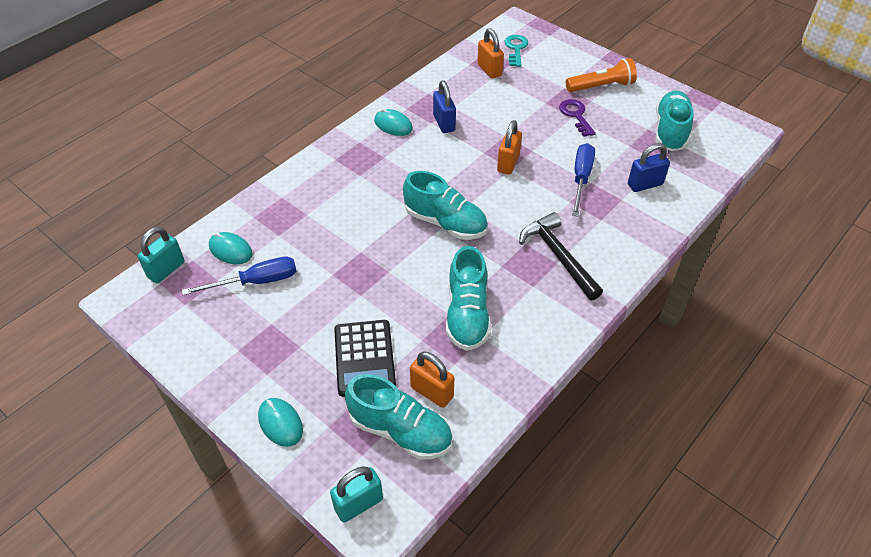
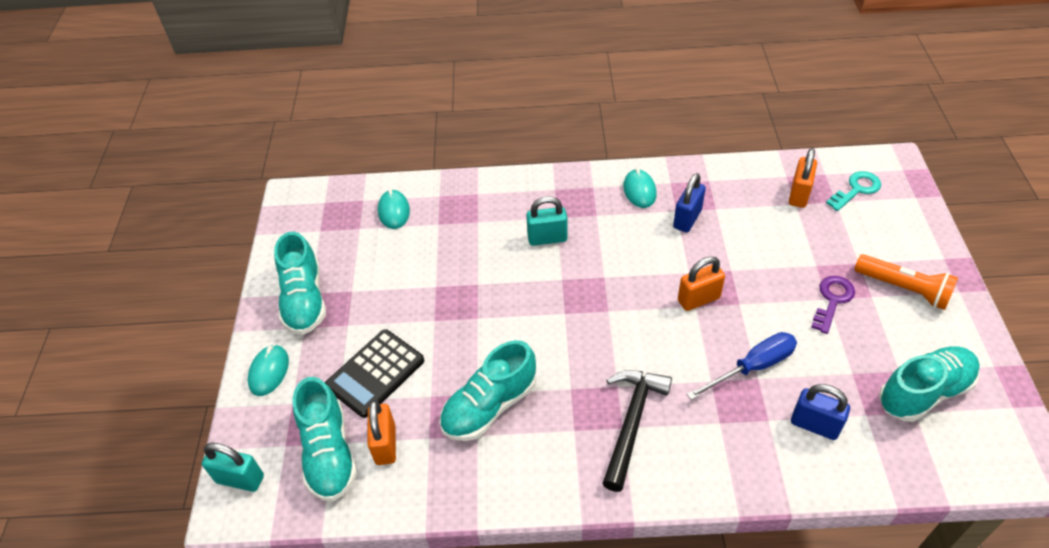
camera: 50 degrees right, 0 degrees up
turquoise padlock [138,227,185,283] -> turquoise padlock moved to [526,196,568,246]
blue screwdriver [182,257,297,295] -> none
turquoise shoe [403,171,488,240] -> turquoise shoe moved to [274,232,326,335]

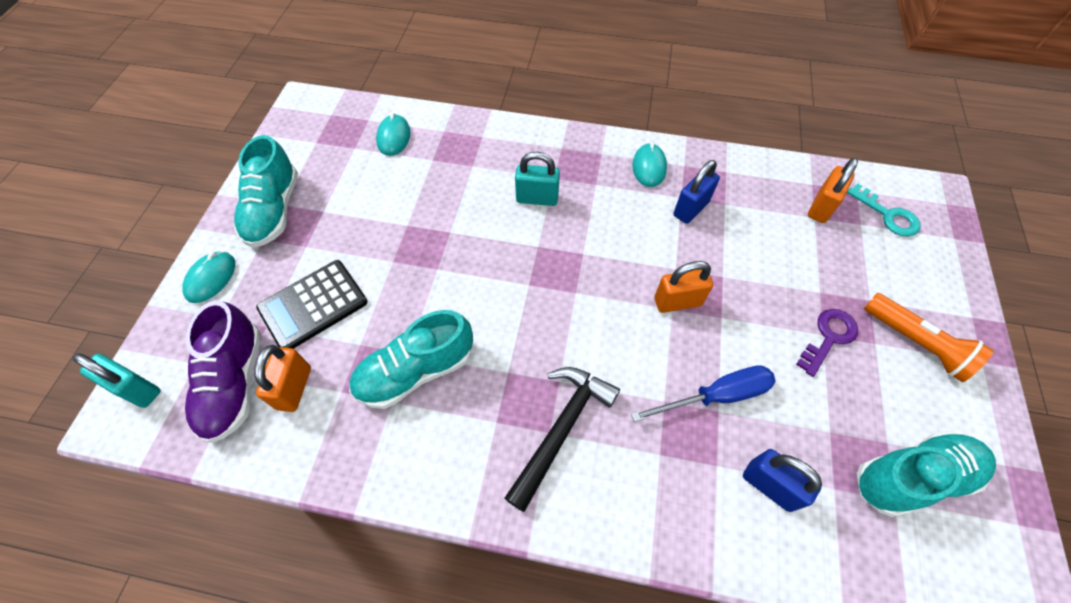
camera: 10 degrees right, 10 degrees up
turquoise shoe [293,377,358,501] -> purple shoe [185,300,261,443]
turquoise key [826,171,881,211] -> turquoise key turned 75 degrees clockwise [847,183,921,237]

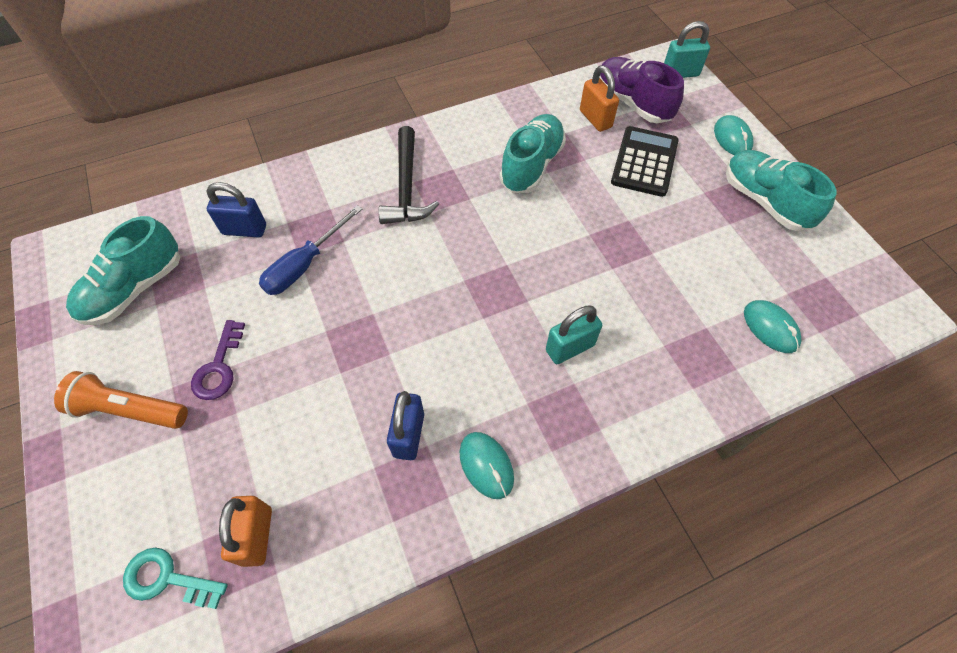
camera: 145 degrees right, 0 degrees up
orange padlock [654,261,713,313] -> none

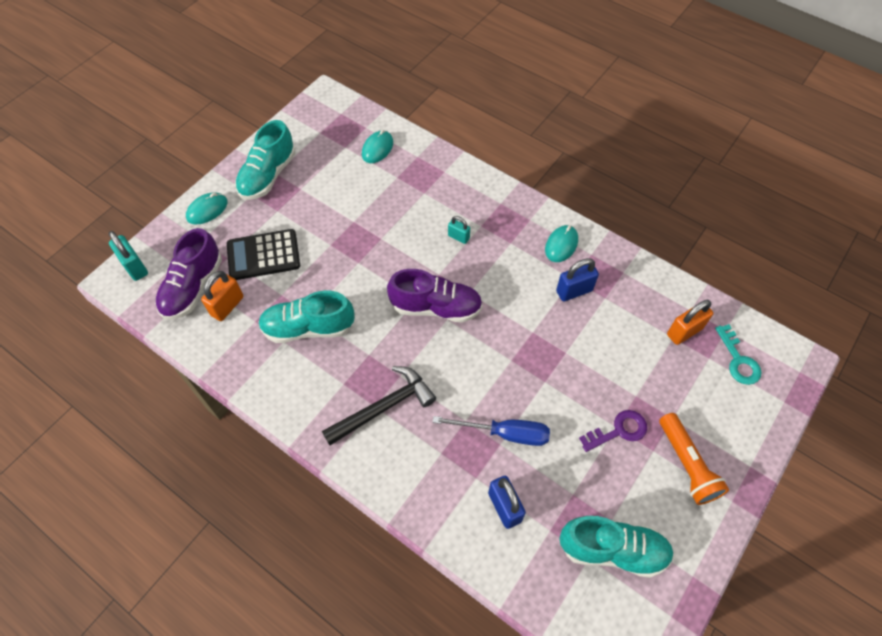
camera: 120 degrees left, 0 degrees up
turquoise padlock [546,305,602,364] -> turquoise padlock [448,216,470,244], size x0.62
none -> purple shoe [387,269,483,323]

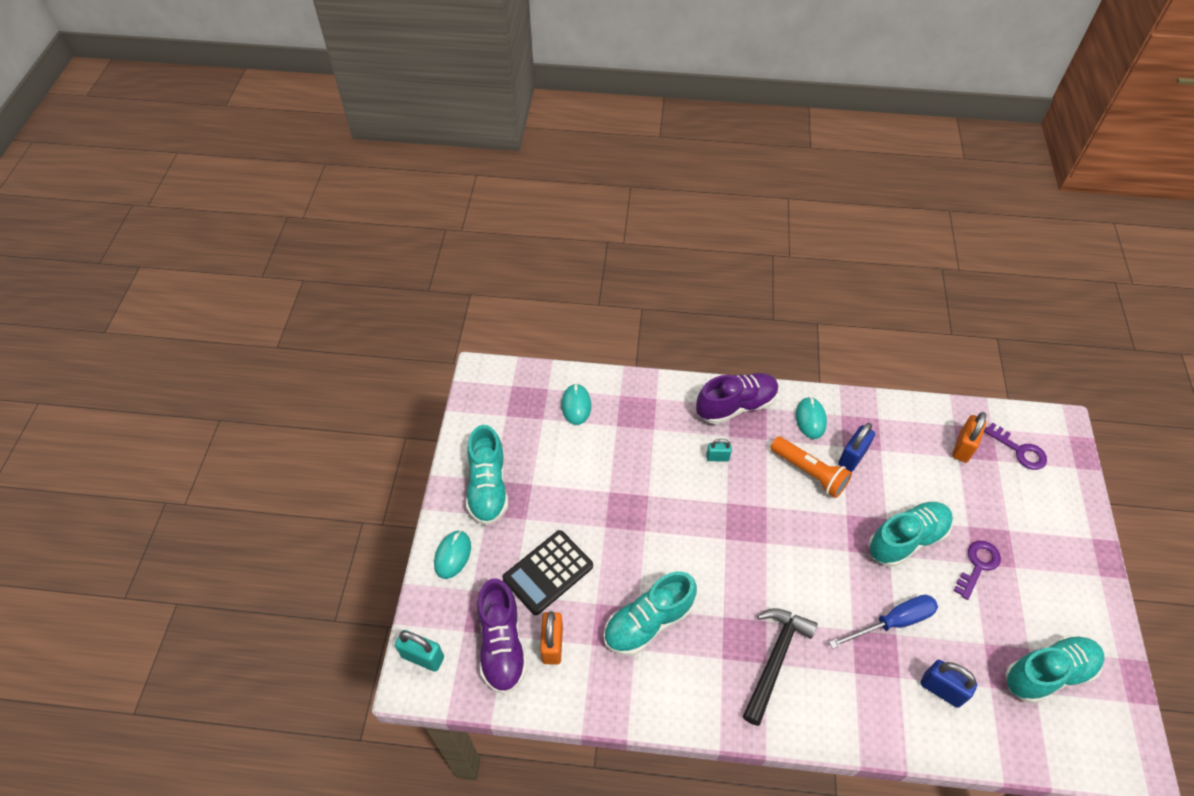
camera: 30 degrees left, 5 degrees down
purple shoe [387,269,483,323] -> purple shoe moved to [696,373,779,424]
orange flashlight [659,413,729,505] -> orange flashlight moved to [770,436,852,498]
turquoise key [715,324,762,385] -> purple key [984,422,1047,470]
none -> turquoise shoe [868,502,953,567]

